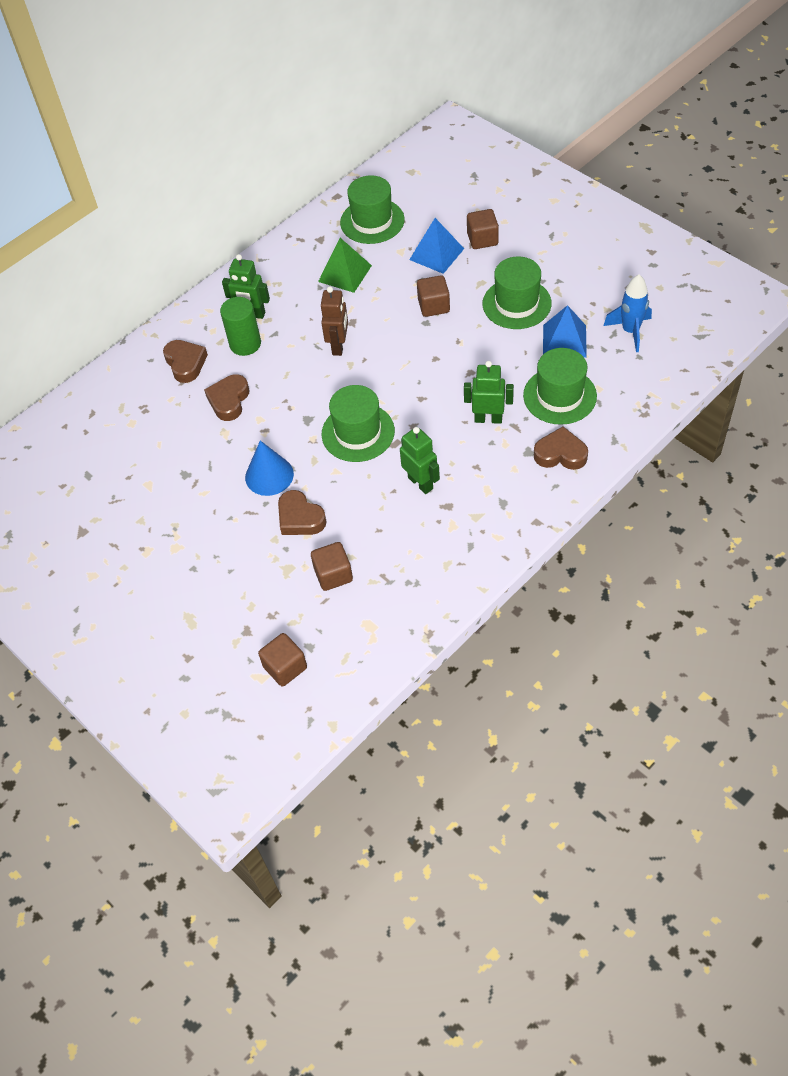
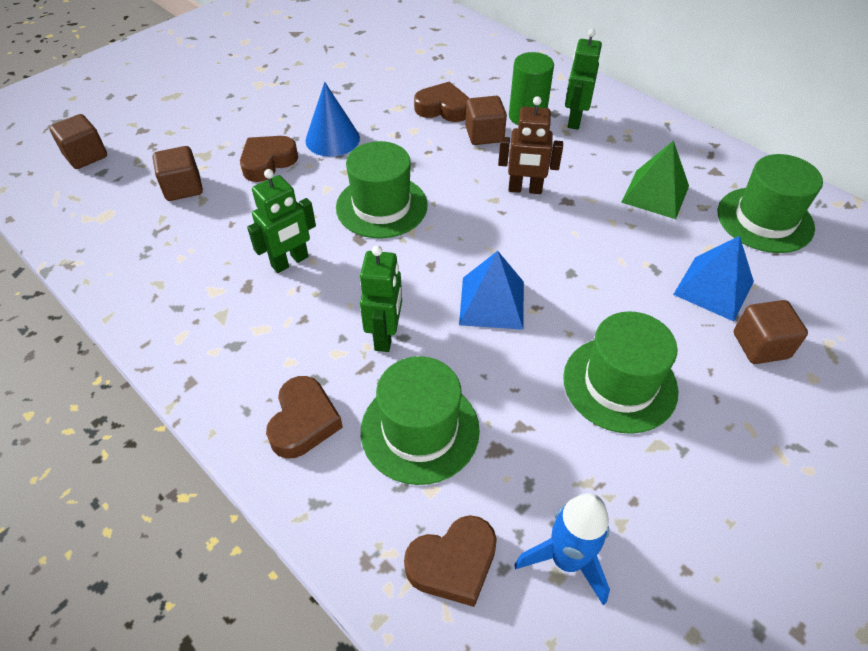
camera: 85 degrees right, 5 degrees down
brown heart [163,340,208,383] -> brown heart moved to [404,515,497,607]
brown cube [417,275,450,317] -> brown cube moved to [465,96,507,145]
blue pyramid [543,305,587,358] -> blue pyramid moved to [459,251,524,330]

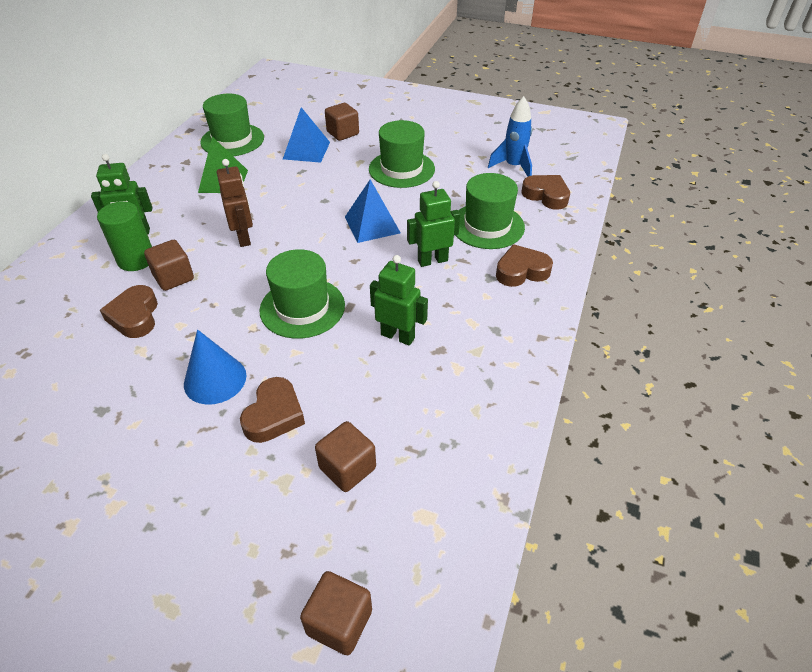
camera: 115 degrees left, 5 degrees down
brown heart [240,136,298,182] -> brown heart turned 90 degrees counterclockwise [240,377,305,443]

